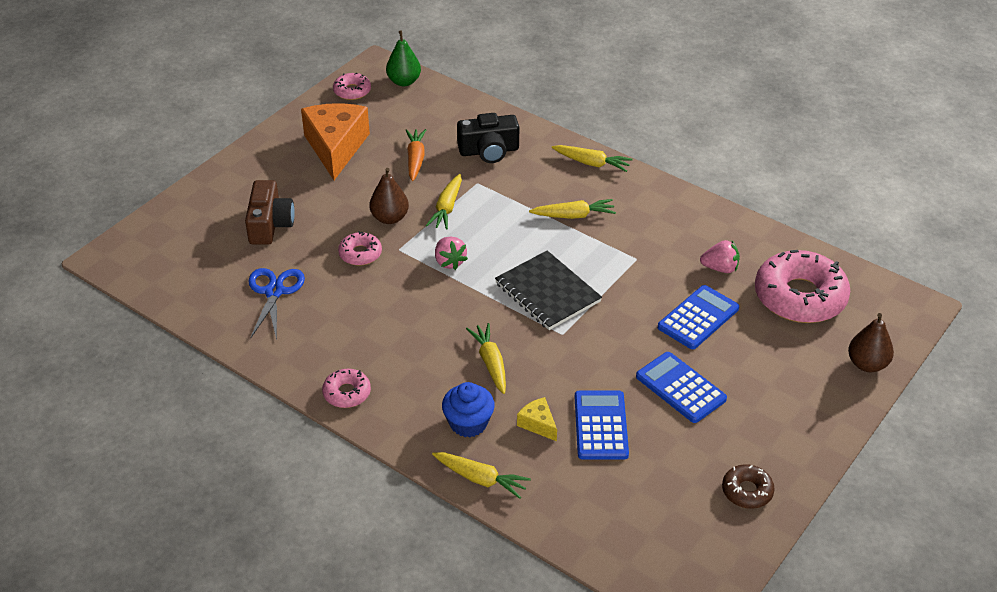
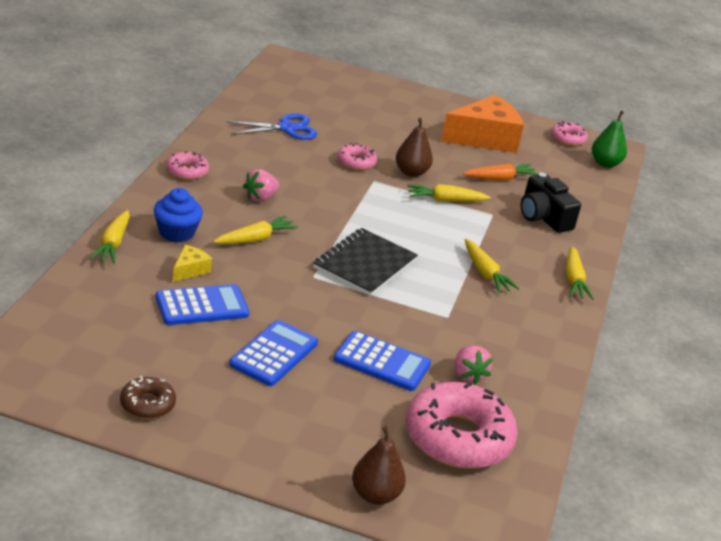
camera: 65 degrees right, 10 degrees down
brown camera [245,180,295,245] -> none
pink strawberry [435,237,468,270] -> pink strawberry moved to [243,169,279,202]

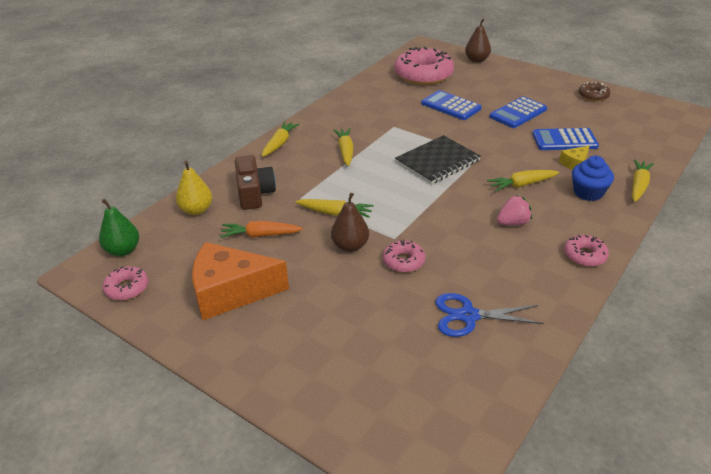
camera: 155 degrees left, 5 degrees up
pink strawberry [455,345,493,385] -> none
black camera [521,173,581,233] -> brown camera [235,155,276,210]
none -> yellow pear [176,161,212,215]

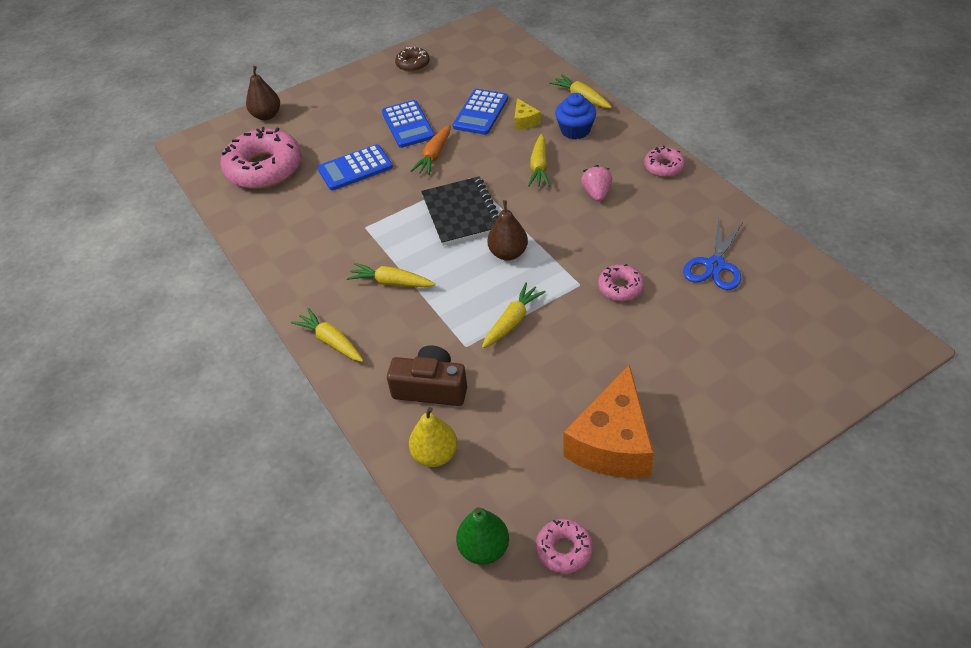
camera: 65 degrees left, 10 degrees up
orange carrot [220,221,303,238] -> orange carrot moved to [411,125,451,175]
brown pear [331,193,369,252] -> brown pear moved to [487,200,528,260]

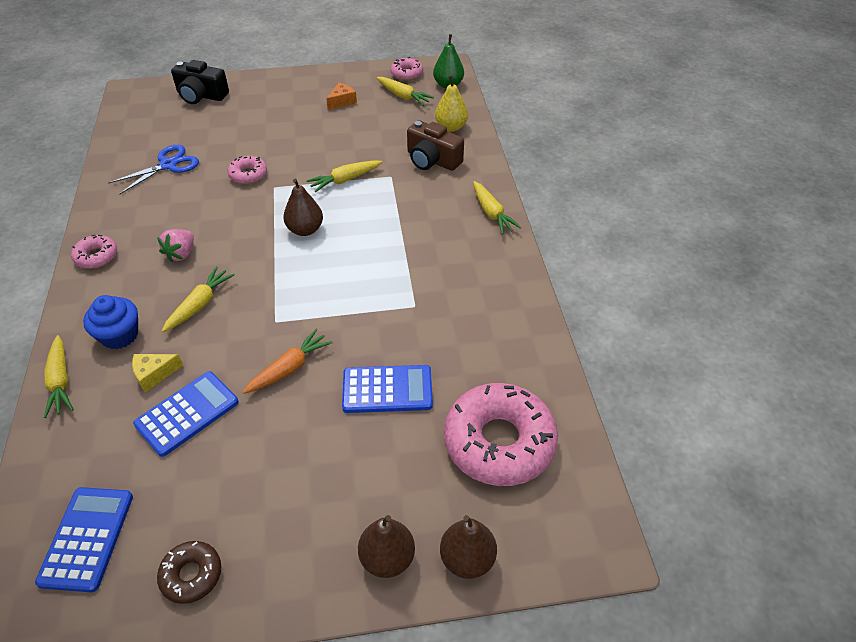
camera: 160 degrees left, 0 degrees up
yellow carrot [347,263,435,287] -> yellow carrot moved to [376,77,434,106]
blue calculator [382,100,435,148] -> blue calculator moved to [35,487,133,592]
black notebook [421,176,499,246] -> none
yellow cheese [514,98,541,130] -> yellow cheese turned 120 degrees counterclockwise [132,354,183,392]
orange cheese [564,364,654,478] -> orange cheese [326,83,357,110], size x0.44
none -> black camera [171,60,229,104]
none -> brown pear [358,515,415,578]

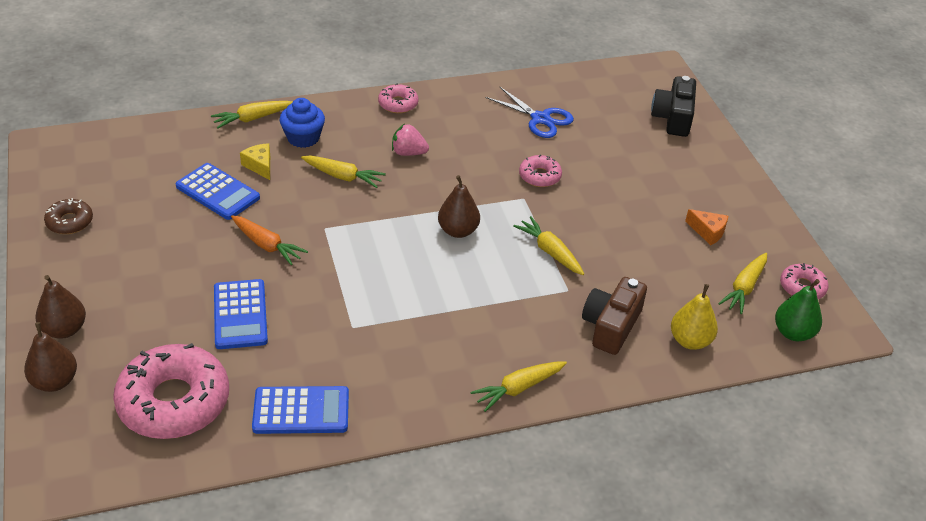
camera: 80 degrees right, 5 degrees down
blue calculator [35,487,133,592] -> blue calculator moved to [252,386,349,434]

